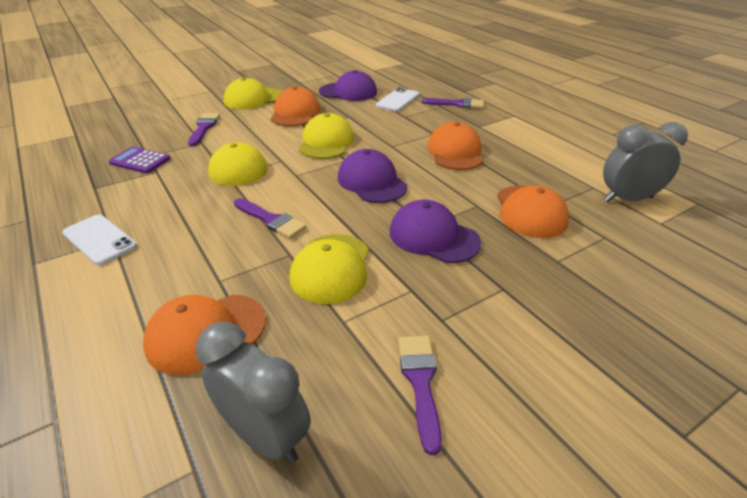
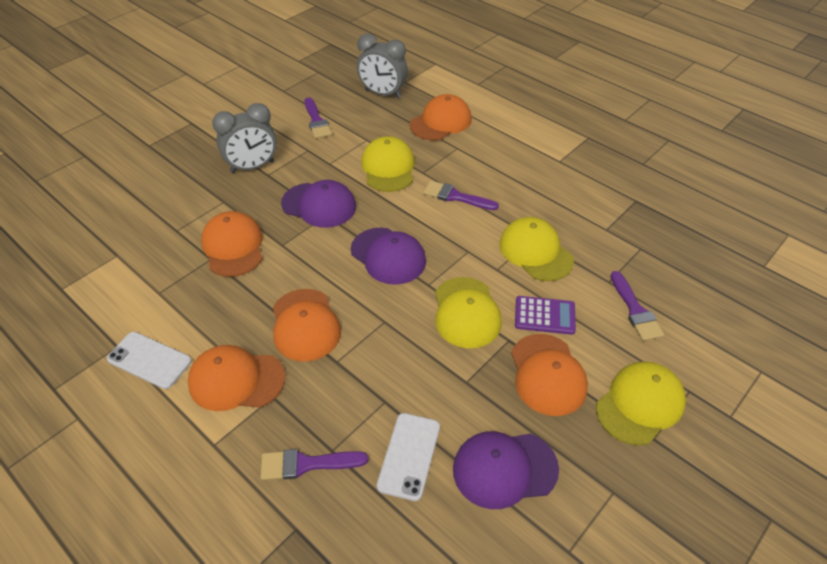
camera: 165 degrees right, 10 degrees up
white phone [62,215,137,266] -> white phone moved to [107,332,192,389]
purple calculator [109,147,171,174] -> purple calculator moved to [515,296,576,335]
grey clock [603,122,688,202] -> grey clock moved to [212,103,277,173]
none -> orange cap [188,345,285,411]

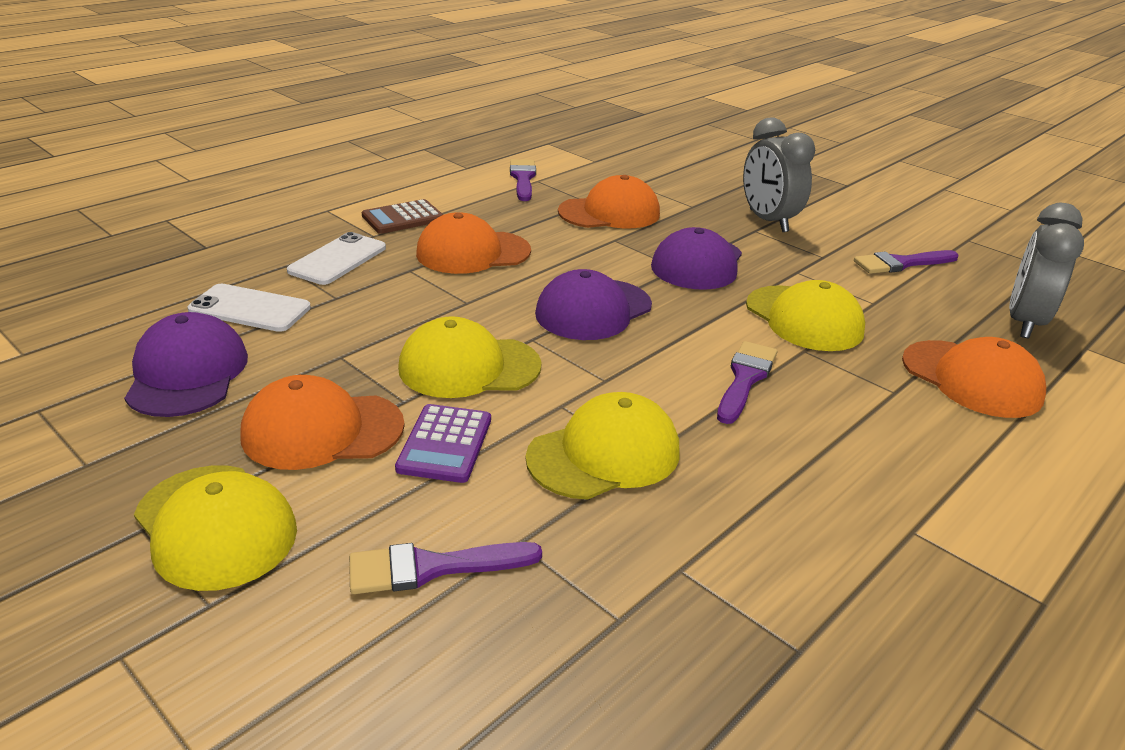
camera: 90 degrees right, 15 degrees down
white phone [107,332,192,389] -> white phone moved to [287,232,386,285]
orange cap [188,345,285,411] -> brown calculator [362,199,443,234]
purple brush [260,449,368,480] -> purple brush moved to [510,159,536,201]
yellow cap [361,136,415,192] -> yellow cap turned 60 degrees clockwise [746,280,865,351]

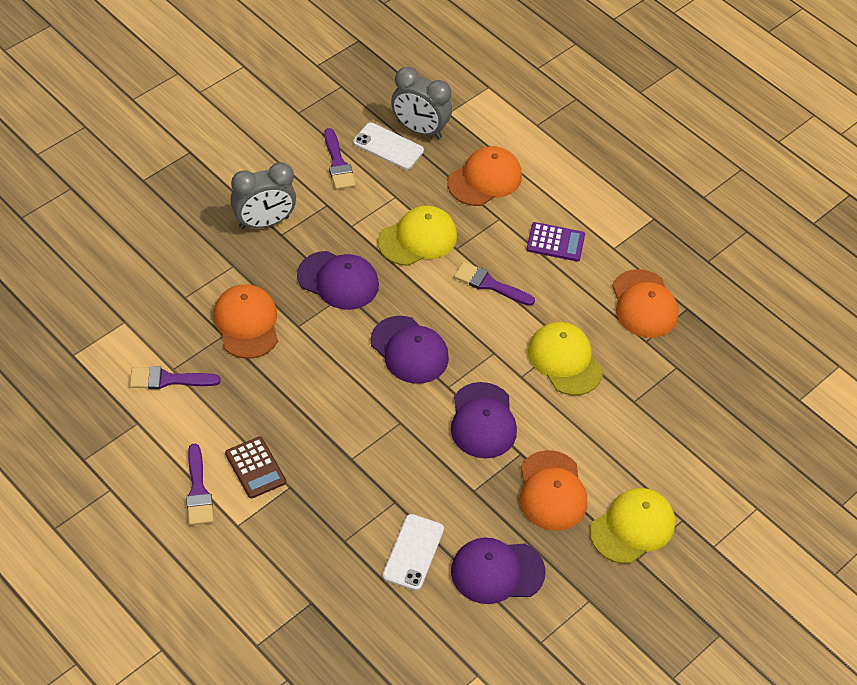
camera: 90 degrees left, 20 degrees up
white phone [287,232,386,285] -> white phone moved to [353,123,424,170]
purple brush [349,542,542,594] -> purple brush moved to [186,444,214,525]
purple calculator [395,404,491,483] -> purple calculator moved to [526,222,585,261]
yellow cap [398,316,542,398] -> purple cap [451,382,517,459]
orange cap [416,212,531,274] -> orange cap moved to [612,269,679,338]

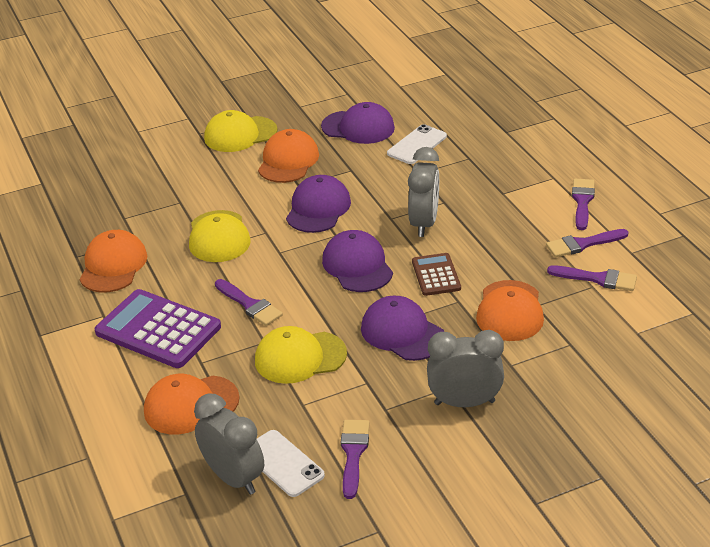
camera: 155 degrees left, 15 degrees down
brown calculator [225,437,286,498] -> brown calculator moved to [412,253,461,296]
purple calculator [526,222,585,261] -> purple calculator [95,289,221,368], size x1.81
none -> grey clock [408,147,439,237]
none -> purple brush [546,229,629,257]

